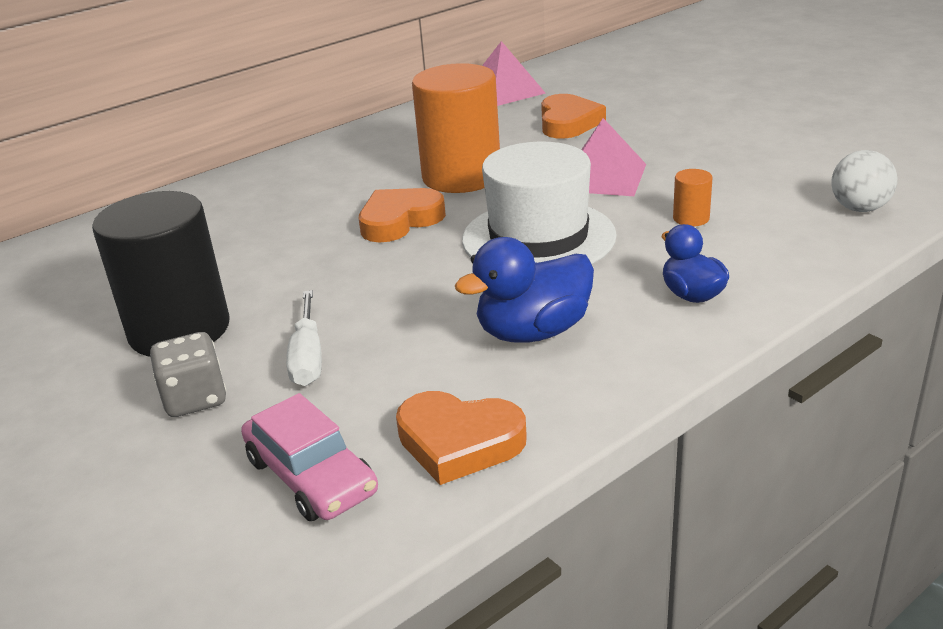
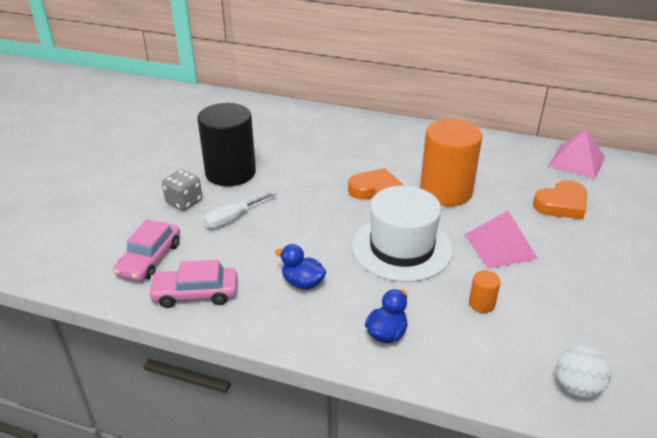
camera: 55 degrees right, 5 degrees up
orange heart [396,391,527,485] -> pink car [148,260,237,308]
blue duck [455,237,594,343] -> blue duck [275,244,326,290], size x0.64

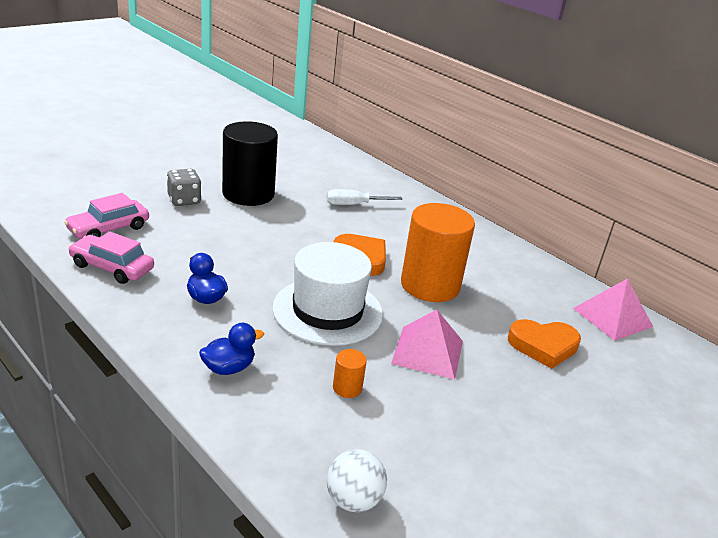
camera: 25 degrees right, 5 degrees down
white screwdriver [203,191,277,228] -> white screwdriver moved to [326,189,402,205]

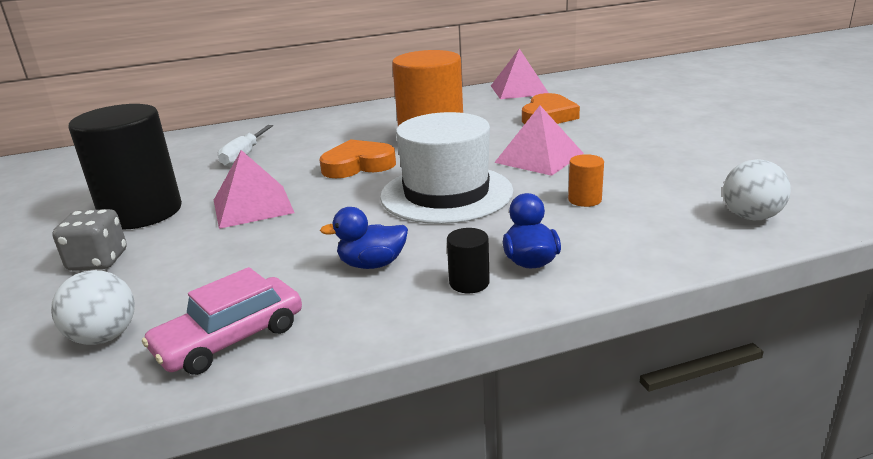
camera: 60 degrees left, 5 degrees down
pink car [64,193,149,239] -> white ball [51,270,135,345]
none -> pink pyramid [214,150,294,229]
none -> black cylinder [447,228,490,293]

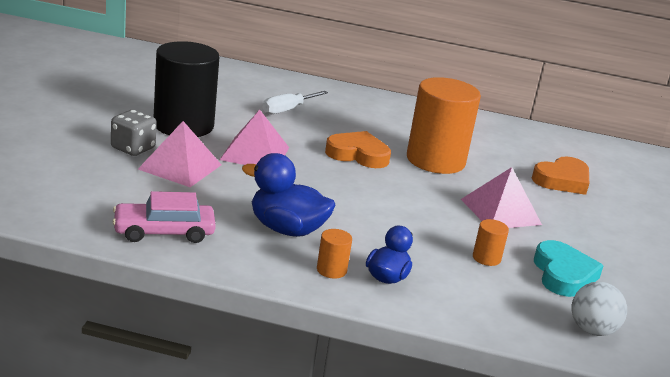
camera: 25 degrees right, 0 degrees up
white ball [51,270,135,345] -> none
blue duck [320,207,408,269] -> blue duck [242,153,335,237], size x1.57
white hat [380,112,513,224] -> none
black cylinder [447,228,490,293] -> orange cylinder [317,229,352,278]
pink pyramid [491,49,549,99] -> pink pyramid moved to [138,121,222,187]
none -> turquoise heart [534,240,604,297]

